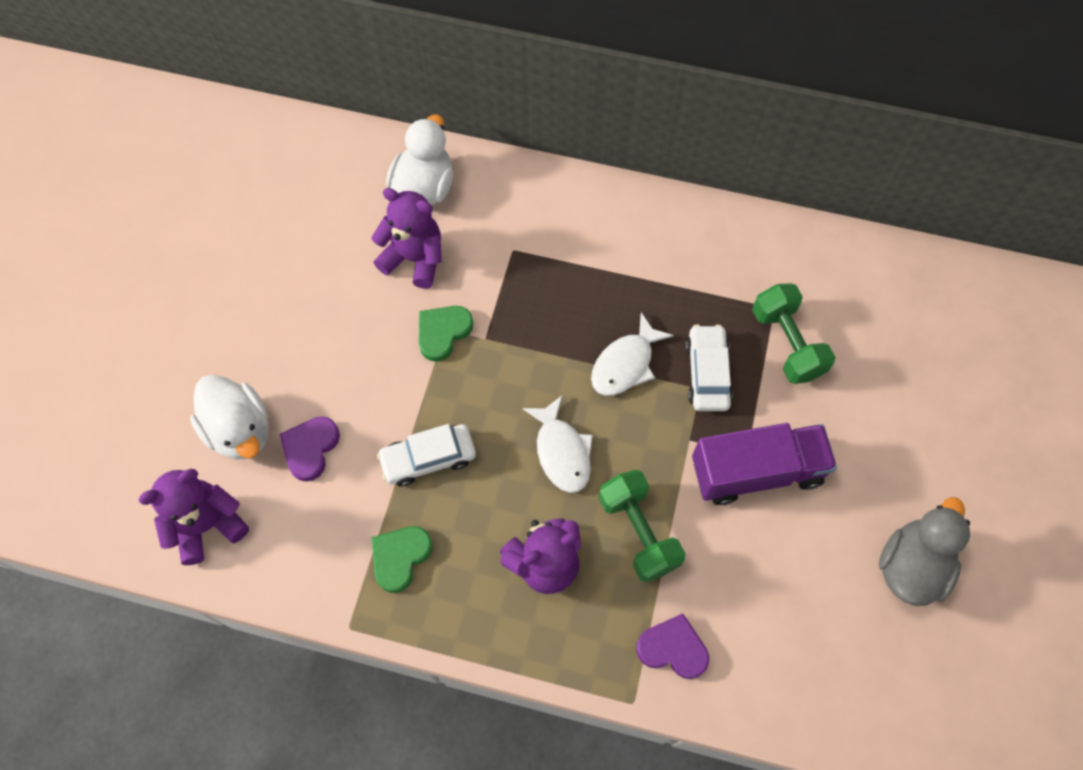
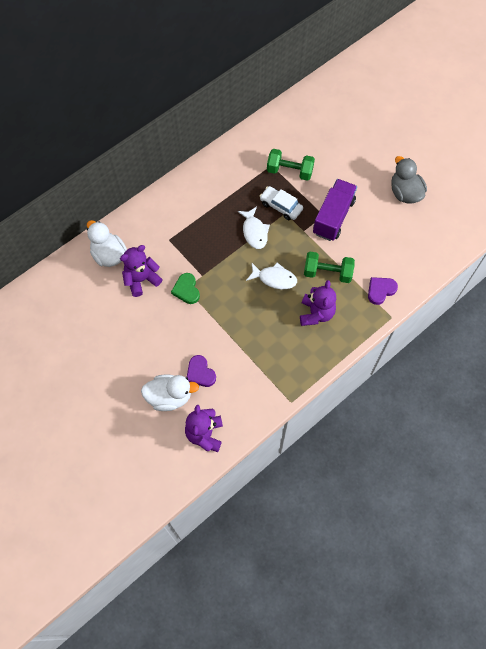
camera: 55 degrees left, 0 degrees up
green heart [372,526,432,593] -> none
white car [377,424,476,487] -> none

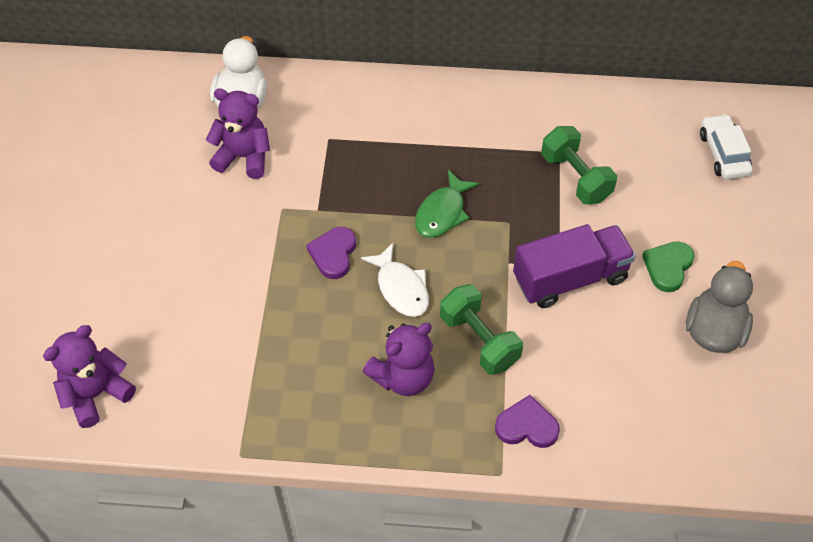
camera: 45 degrees right, 10 degrees down
white duck [141,374,199,411] -> none
green heart [171,273,200,304] -> green heart moved to [642,241,695,292]
purple heart [187,355,216,387] -> purple heart moved to [306,227,356,279]
white fish [237,206,270,249] -> green fish [415,170,479,238]
white car [260,186,303,220] -> white car moved to [700,114,753,179]

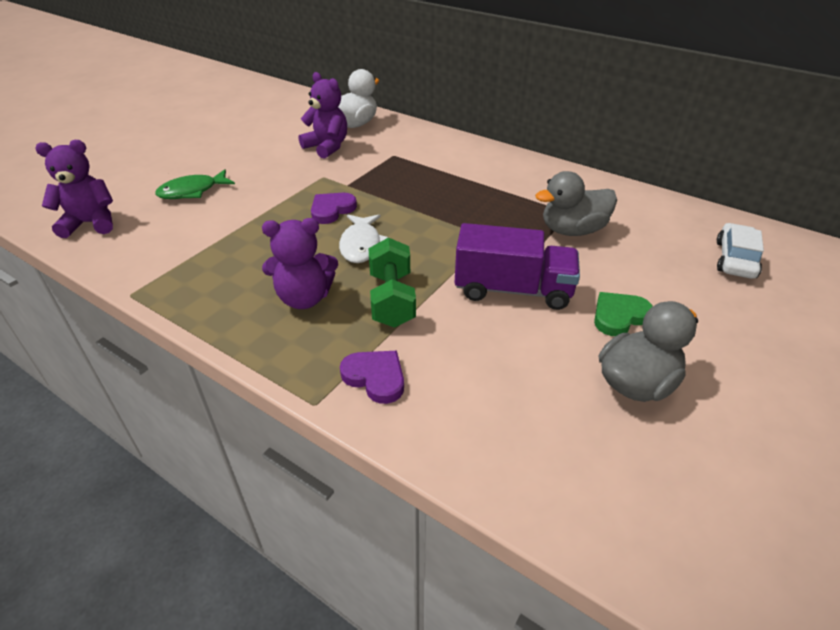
camera: 30 degrees right, 15 degrees down
green fish [415,170,479,238] -> green fish moved to [155,170,235,199]
green dumbbell [541,126,617,204] -> grey duck [535,171,617,236]

